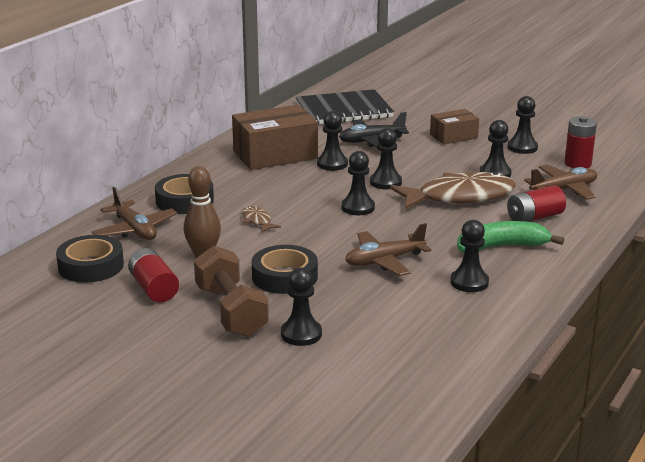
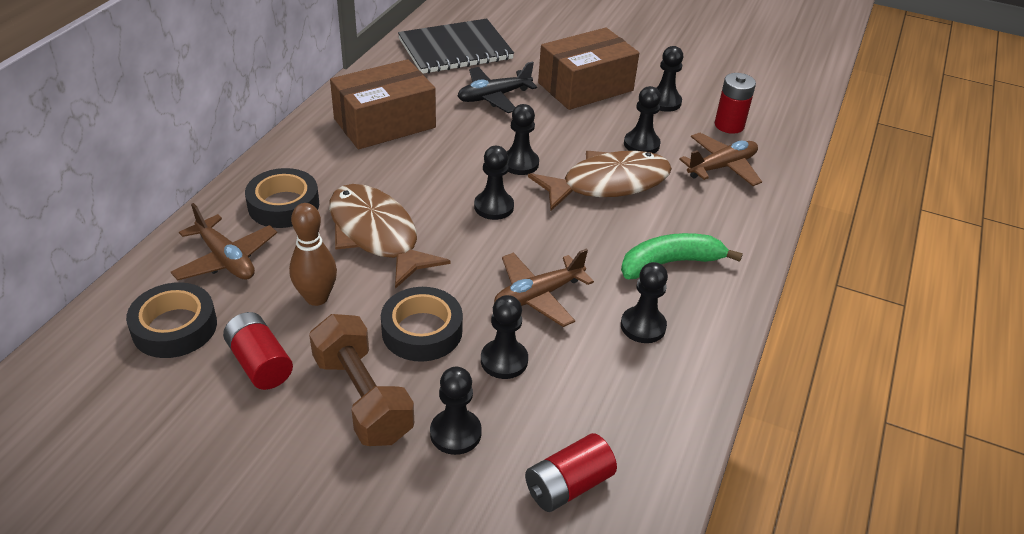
camera: 10 degrees left, 15 degrees up
brown fish [242,206,281,233] -> brown fish [329,184,450,289], size x2.37
black pawn [317,111,348,171] -> black pawn moved to [481,295,528,379]
brown box [430,109,479,144] -> brown box [538,28,639,110], size x1.75
red battery [507,185,566,222] -> red battery moved to [525,433,617,512]

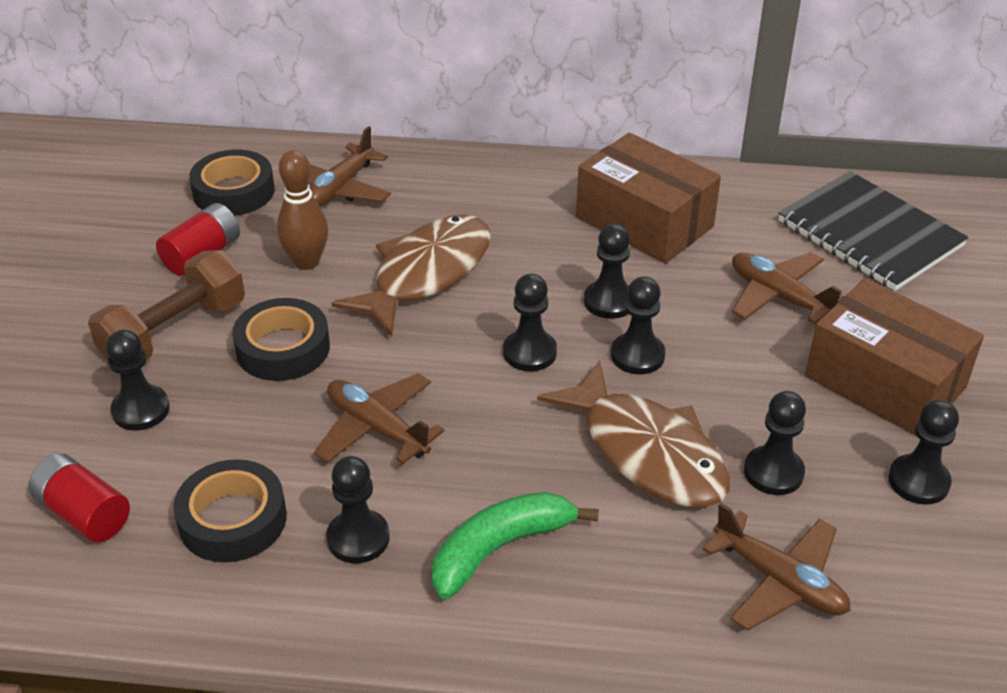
camera: 75 degrees right, 0 degrees up
black tape [245,168,319,228] -> black tape moved to [173,459,287,562]
black plane [457,61,537,113] -> brown plane [732,252,844,324]
black pawn [481,295,528,379] -> black pawn moved to [584,224,630,319]
green banana [621,233,743,279] -> green banana turned 90 degrees counterclockwise [432,492,599,599]
red battery [715,73,756,134] -> none

